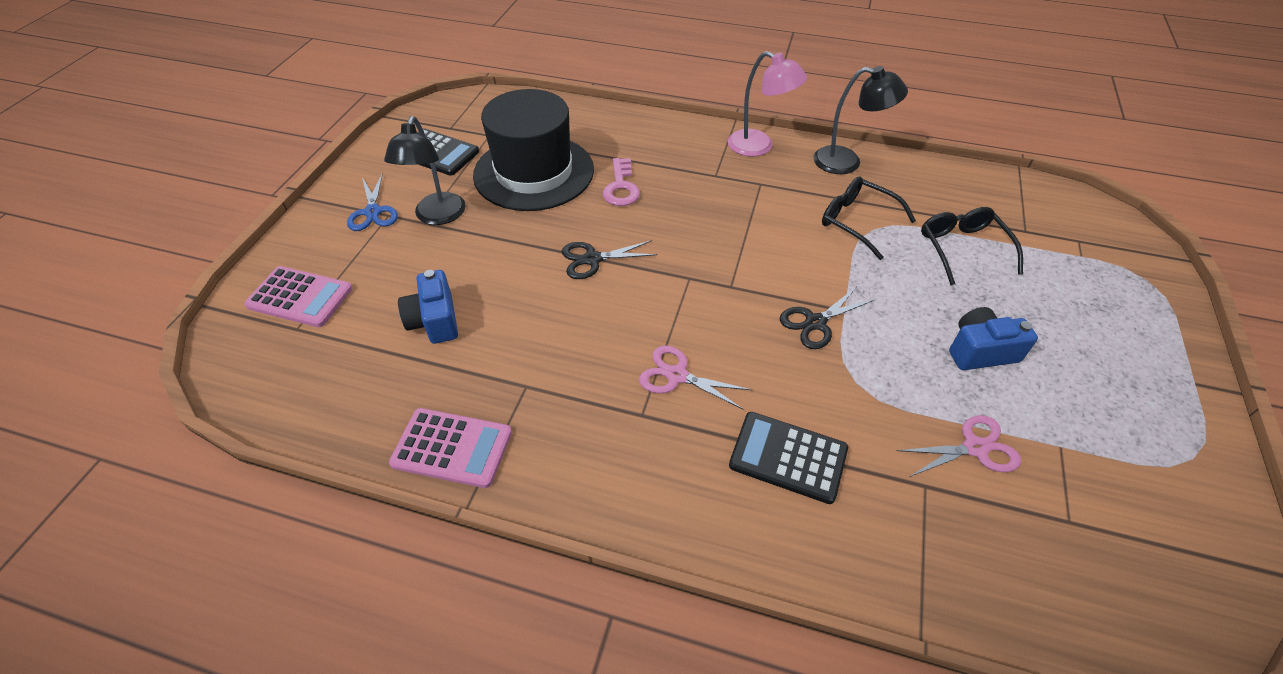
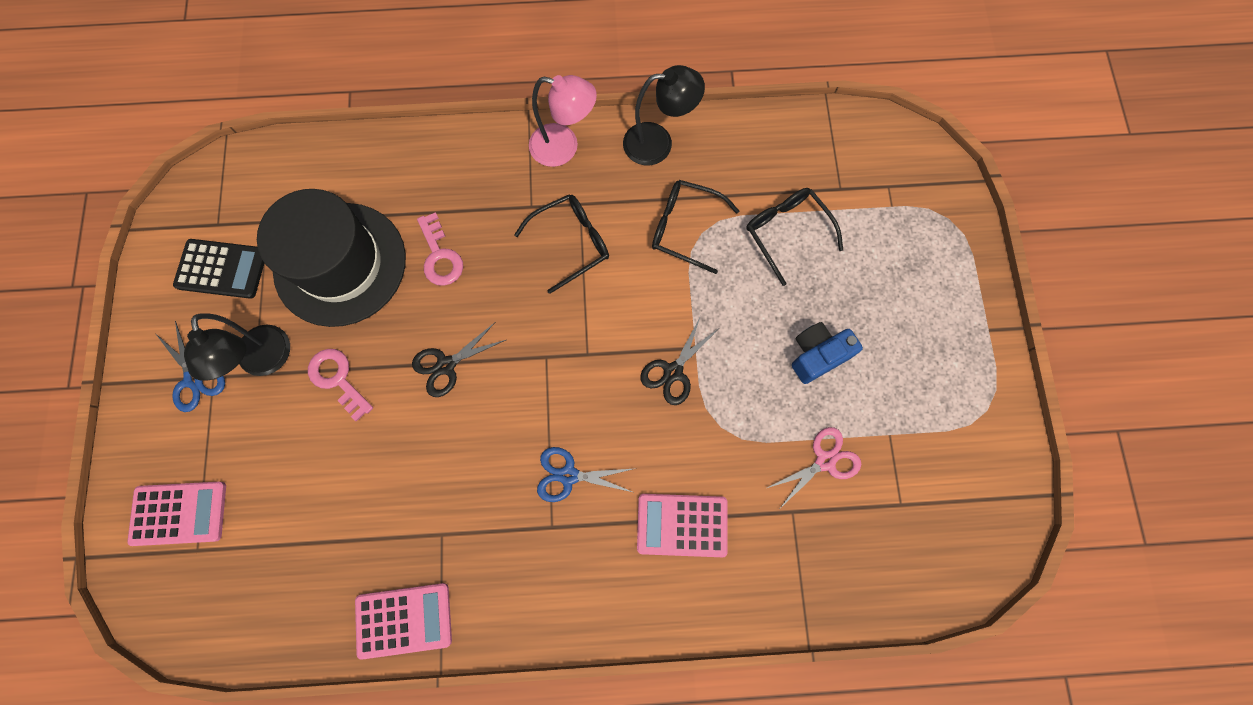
camera: 20 degrees left, 25 degrees up
blue camera [398,270,458,344] -> none
pink scissors [639,346,752,410] -> blue scissors [537,447,637,502]
black calculator [729,412,848,504] -> pink calculator [637,494,728,557]
none -> pink key [308,349,373,422]
none -> black glasses [514,194,609,294]

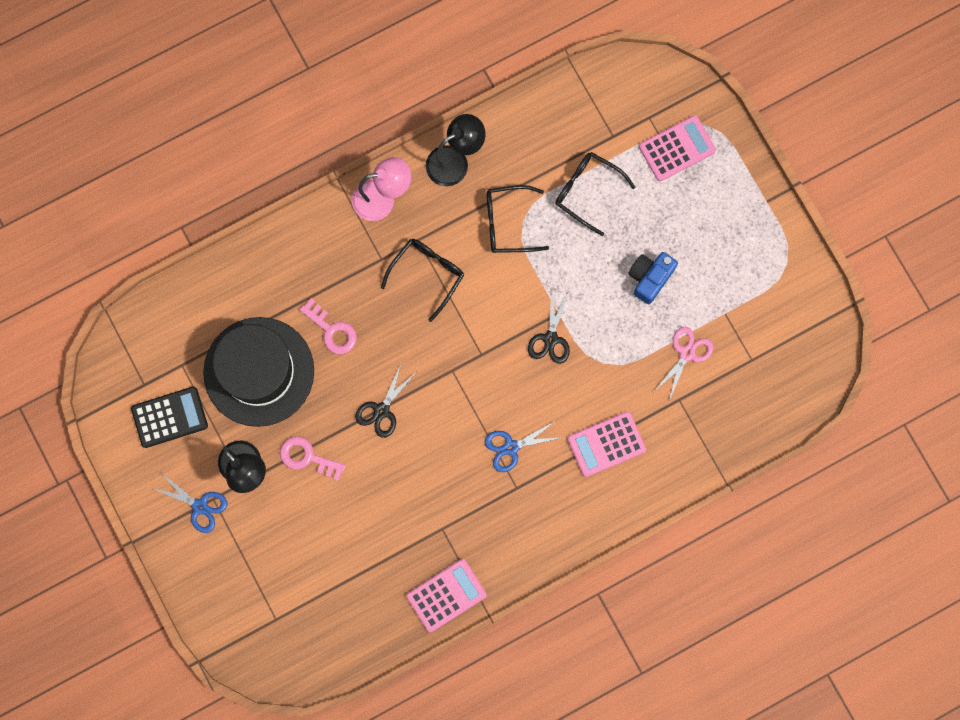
camera: 25 degrees left, 5 degrees up
pink calculator [127,482,226,546] -> pink calculator moved to [639,115,716,181]

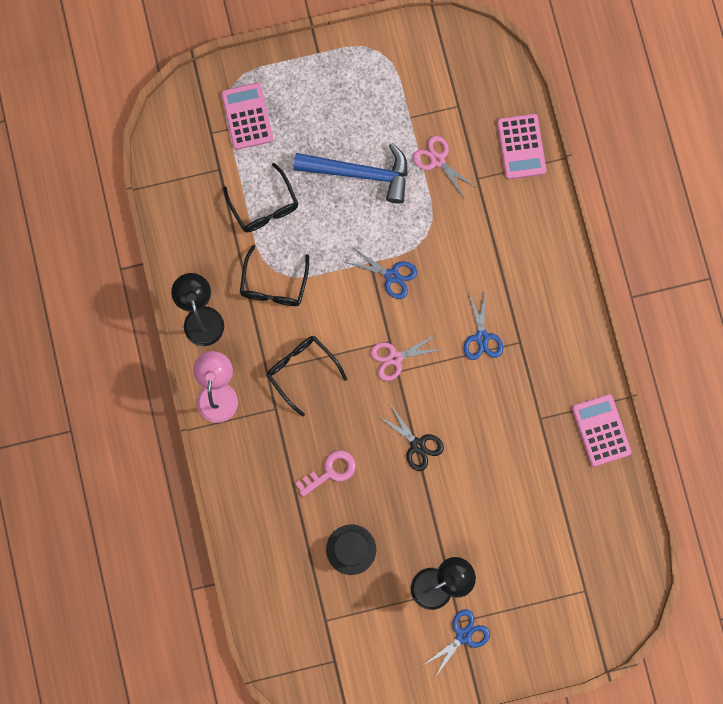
camera: 75 degrees left, 0 degrees up
black calculator [131,387,208,448] -> none
black hat [203,317,314,427] -> black hat [326,525,376,575], size x0.47
pink key [280,436,346,481] -> none
black scissors [528,288,570,364] -> blue scissors [345,248,417,299]
black glasses [555,152,636,236] -> black glasses turned 75 degrees counterclockwise [223,163,298,232]
pink calculator [568,411,646,477] -> pink calculator moved to [497,114,546,179]
blue camera [628,252,678,304] -> blue hammer [293,143,407,204]
none -> pink scissors [370,334,444,381]

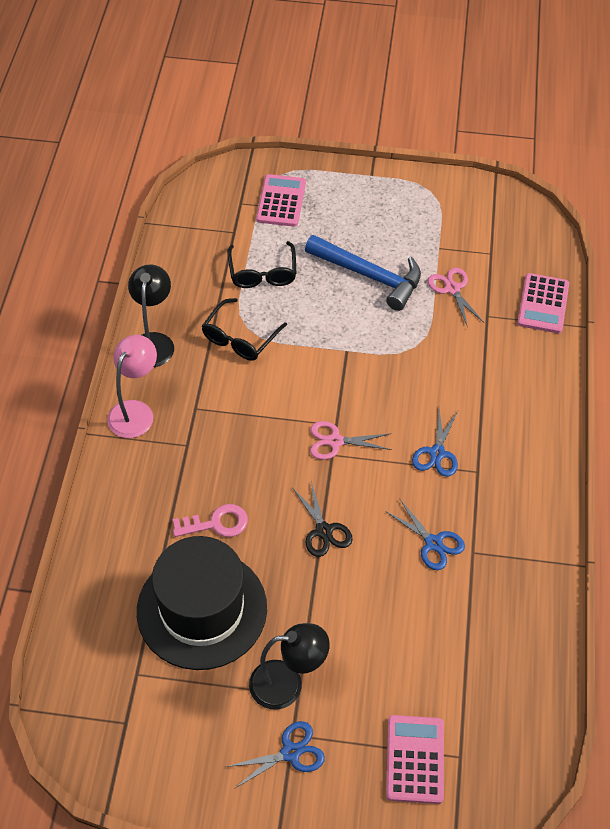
camera: 20 degrees right, 25 degrees down
black glasses [267,336,347,417] -> none
black hat [326,525,376,575] -> black hat [137,536,267,670], size x2.13
blue scissors [345,248,417,299] -> blue scissors moved to [385,498,465,570]
pink calculator [572,394,632,467] -> pink calculator moved to [386,715,444,804]

